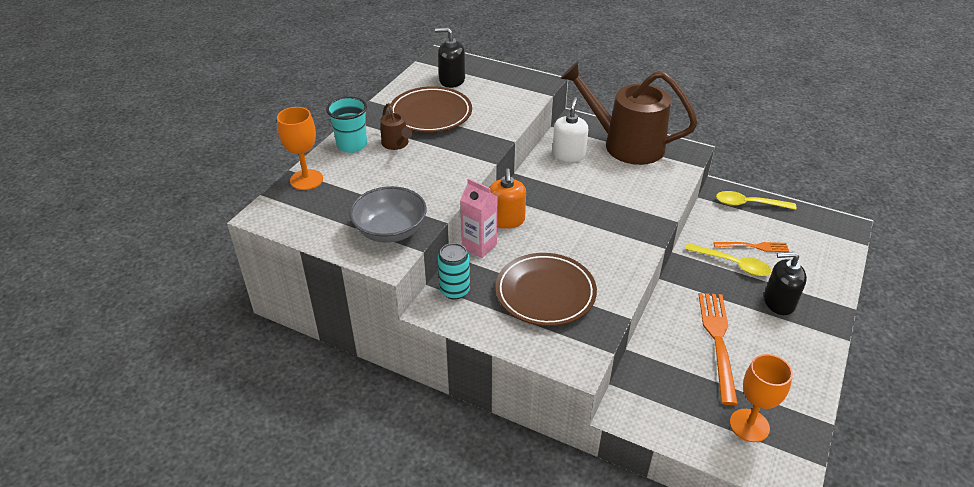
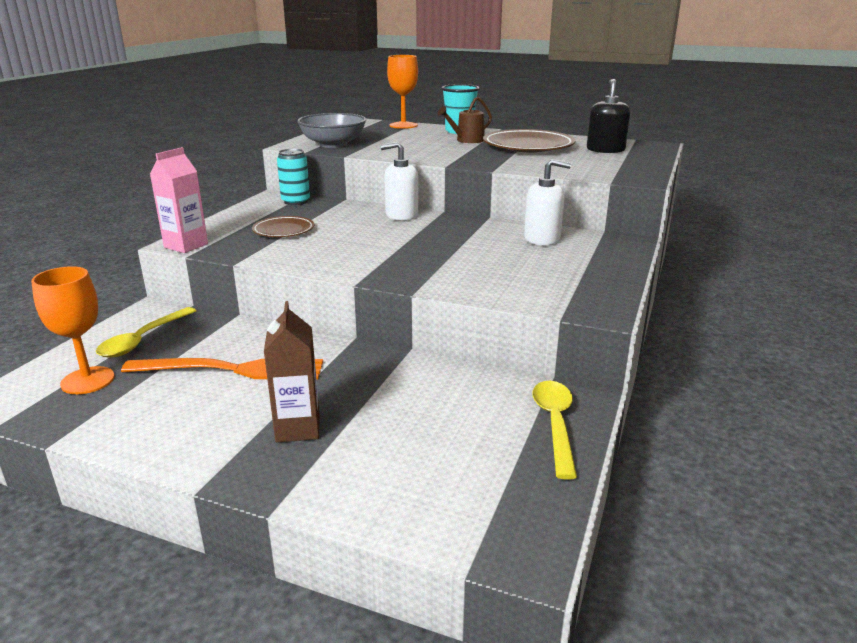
camera: 85 degrees right, 15 degrees down
pink carton [460,178,497,258] -> pink carton moved to [150,147,208,253]
orange soap dispenser [489,168,526,229] -> white soap dispenser [380,142,419,221]
brown plate [496,253,597,326] -> brown plate [252,216,314,237], size x0.57
brown watering can [561,62,698,165] -> none
yellow spoon [685,243,771,276] -> yellow spoon moved to [96,307,196,357]
orange fork [713,242,789,252] -> none
black soap dispenser [764,252,807,315] -> brown carton [264,301,319,443]

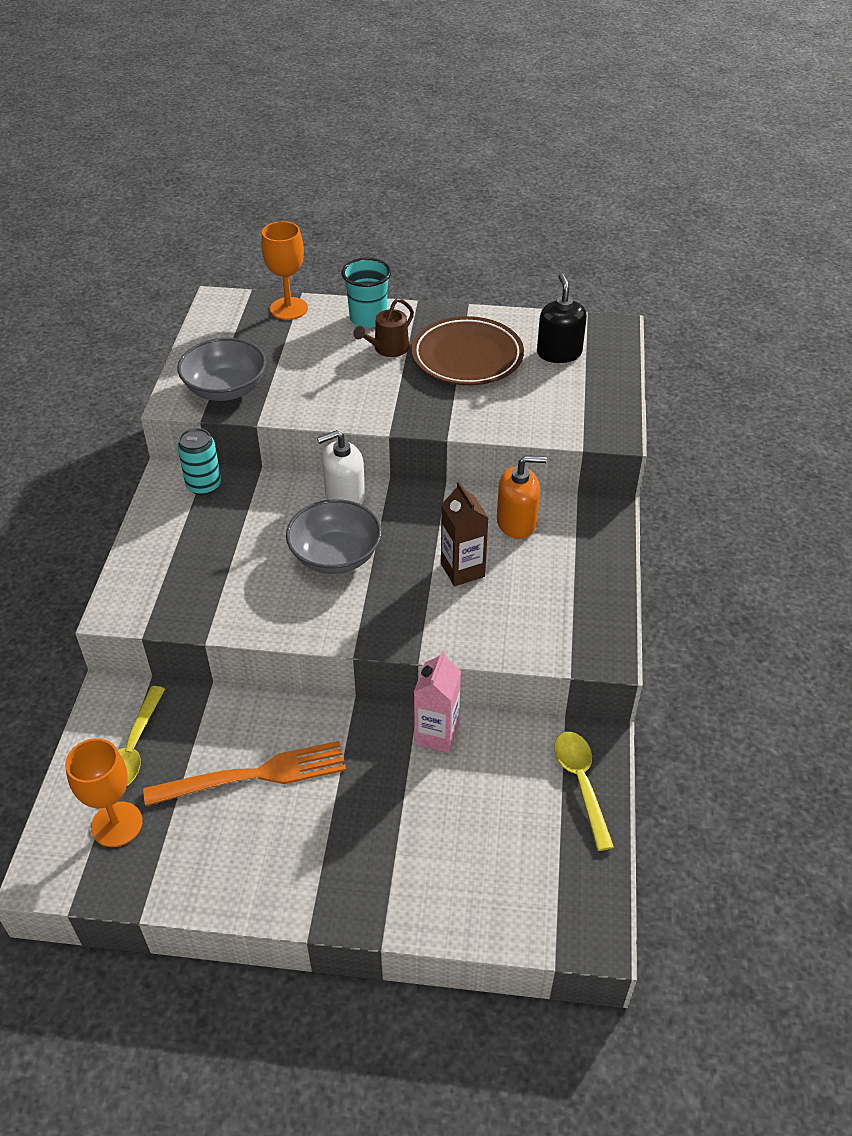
camera: 15 degrees left, 20 degrees up
pink carton [150,147,208,253] -> pink carton moved to [414,650,461,753]
brown plate [252,216,314,237] -> none
brown carton [264,301,319,443] -> brown carton moved to [441,481,489,586]
white soap dispenser [524,159,571,245] -> orange soap dispenser [497,455,547,539]
none -> grey bowl [286,499,382,574]

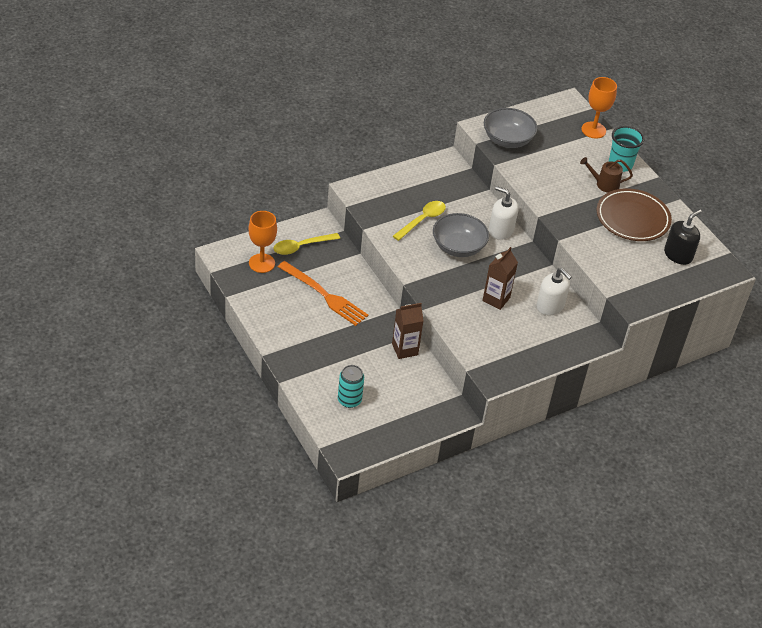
camera: 50 degrees right, 0 degrees up
turquoise can [177,428,221,495] -> turquoise can moved to [338,365,364,408]
pink carton [414,650,461,753] -> brown carton [392,303,424,359]
orange soap dispenser [497,455,547,539] -> white soap dispenser [537,268,572,315]
yellow spoon [554,732,614,851] -> yellow spoon moved to [393,201,446,241]

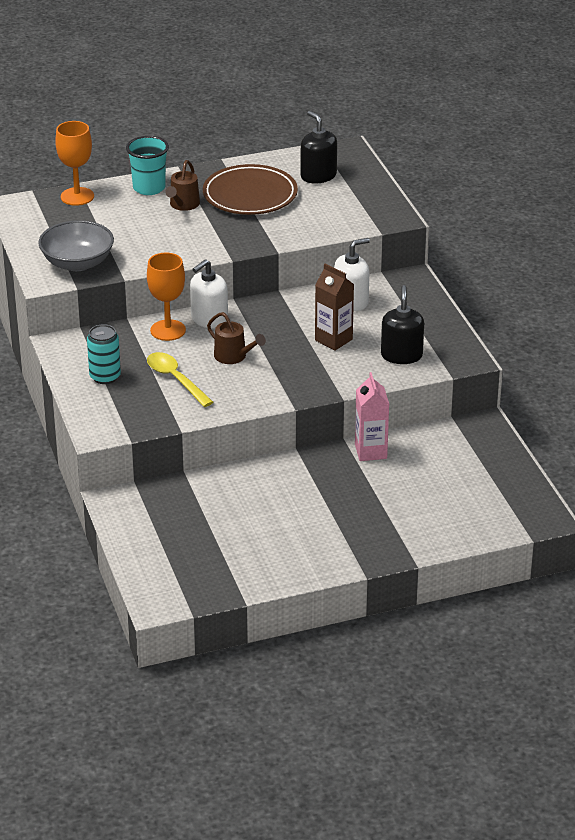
camera: 75 degrees left, 10 degrees down
orange goblet [249,211,277,273] -> orange goblet moved to [147,253,186,341]
yellow spoon [273,233,340,255] -> none
orange fork [278,261,368,326] -> none
turquoise can [338,365,364,408] -> turquoise can moved to [87,324,121,384]
brown carton [392,303,424,359] -> pink carton [355,372,389,461]
grey bowl [433,213,489,257] -> brown watering can [207,312,266,364]
none -> black soap dispenser [381,285,424,364]

